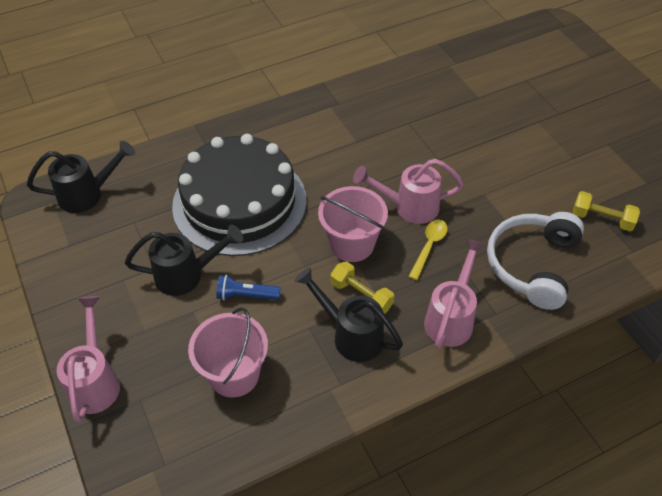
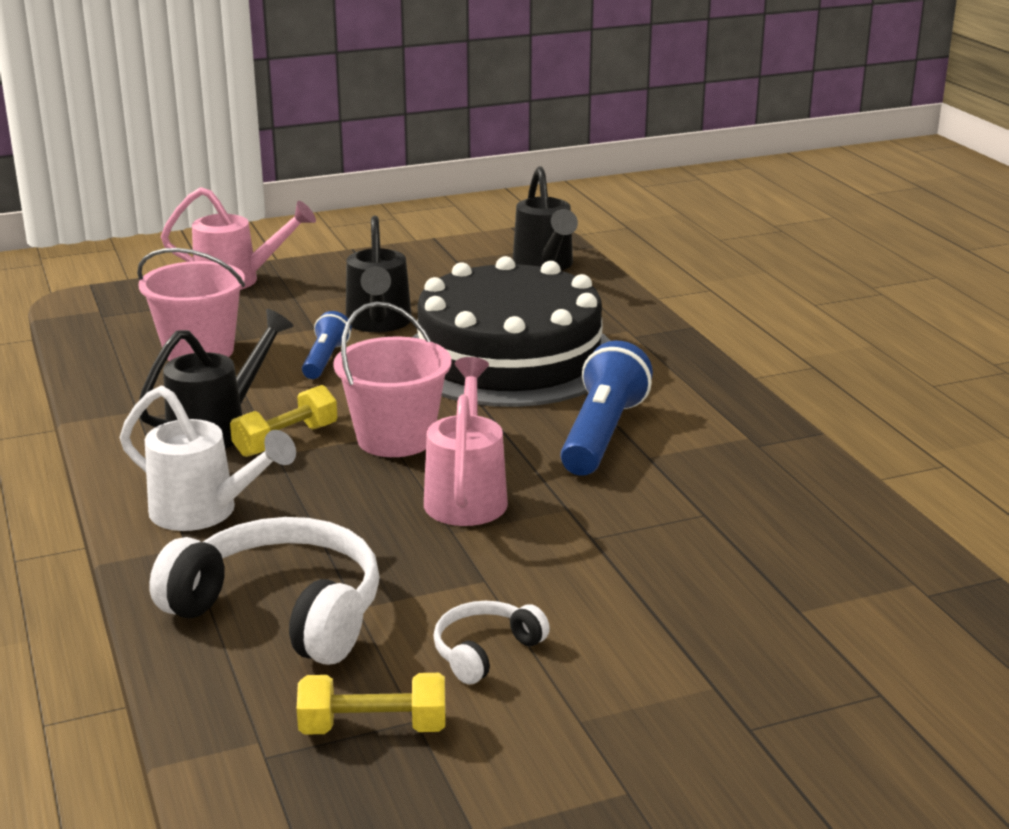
camera: 95 degrees right, 25 degrees down
yellow spoon [408,220,448,280] -> none
pink watering can [424,238,486,348] -> white watering can [120,385,296,531]
yellow dumbbell [572,191,640,231] -> yellow dumbbell turned 60 degrees clockwise [297,673,446,735]
none -> white headphones [433,601,550,684]
none -> blue flashlight [560,341,653,476]

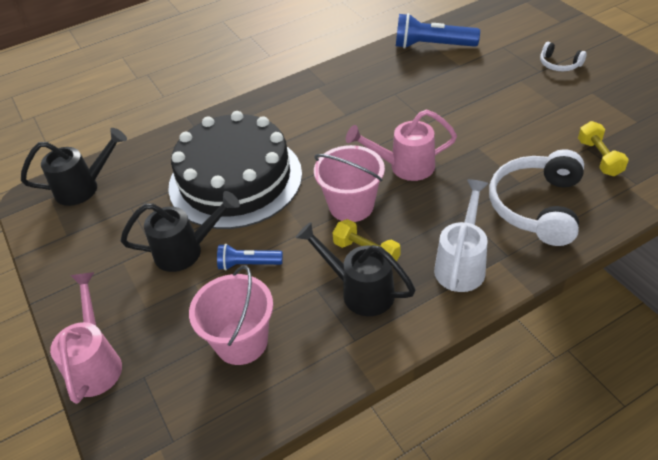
camera: 95 degrees left, 20 degrees up
white headphones [433,601,550,684] -> white headphones moved to [540,42,587,71]
blue flashlight [560,341,653,476] -> blue flashlight moved to [396,13,480,49]

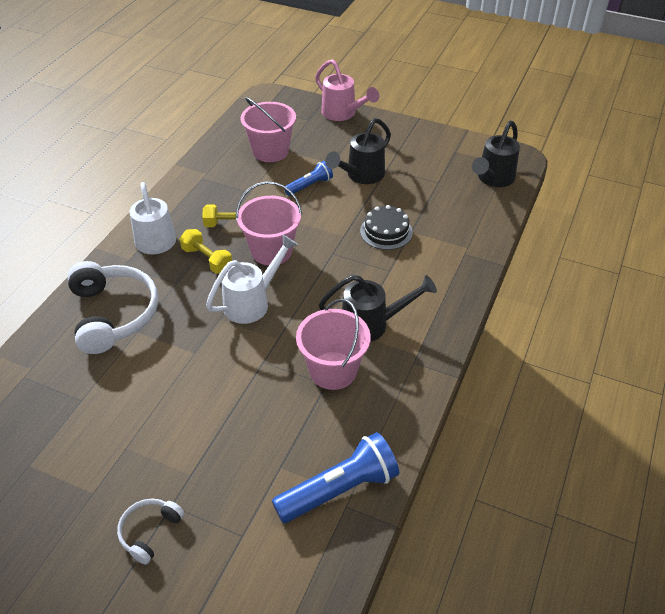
camera: 140 degrees right, 0 degrees up
black cake [168,111,302,229] -> black cake [360,205,413,250], size x0.42
black watering can [295,222,416,316] -> black watering can moved to [318,275,437,342]
pink watering can [346,109,457,181] -> white watering can [206,234,298,324]
white headphones [540,42,587,71] -> white headphones turned 60 degrees counterclockwise [117,499,185,565]
yellow dumbbell [578,121,629,176] -> yellow dumbbell moved to [180,229,232,274]
none -> pink bucket [296,299,371,390]

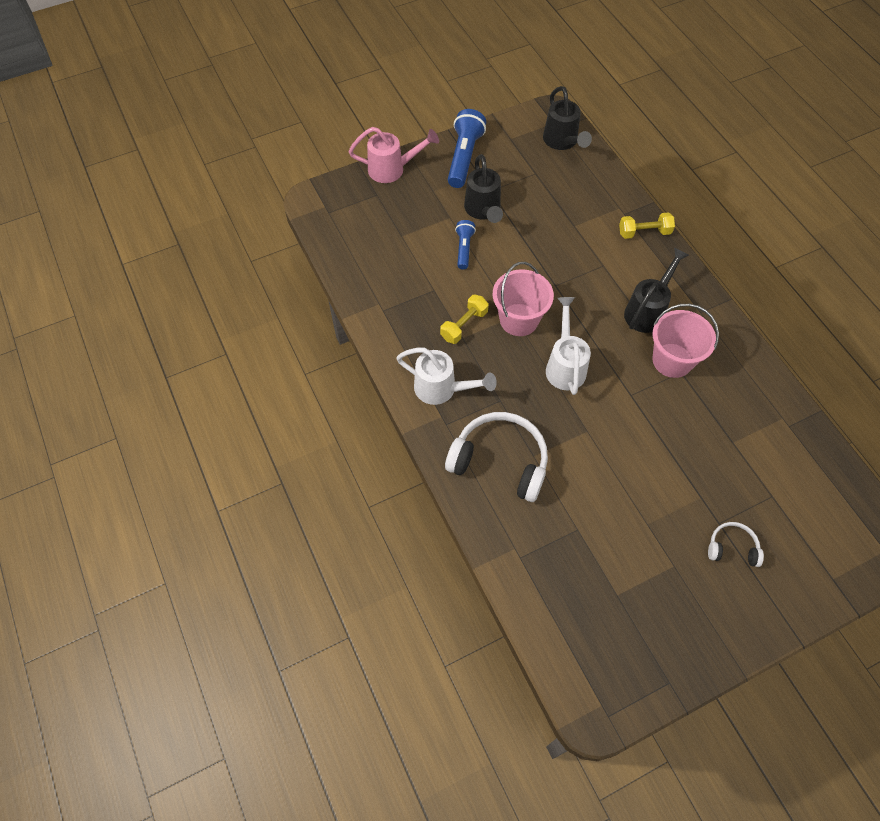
camera: 50 degrees left, 15 degrees up
white headphones [117,499,185,565] -> white headphones turned 120 degrees clockwise [708,522,764,567]
yellow dumbbell [180,229,232,274] -> yellow dumbbell moved to [619,212,675,239]
pink bucket [240,97,296,162] -> none
blue flashlight [272,432,399,523] -> blue flashlight moved to [448,109,486,188]
black cake [360,205,413,250] -> none

